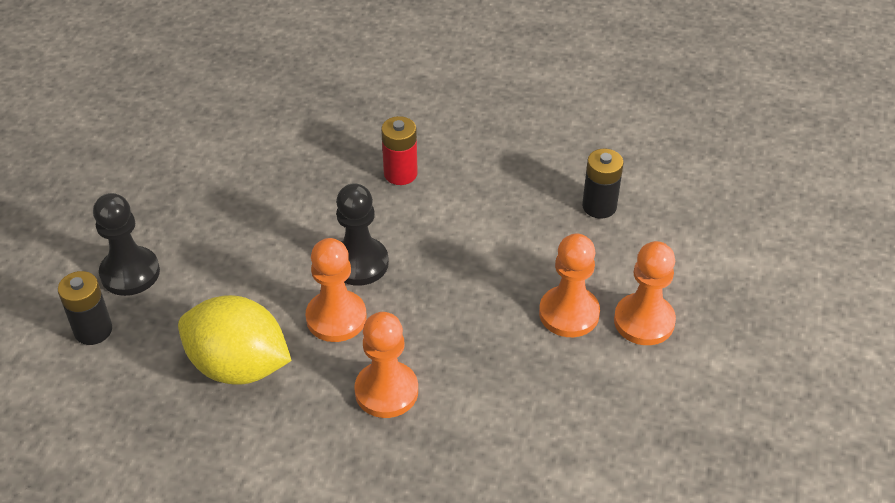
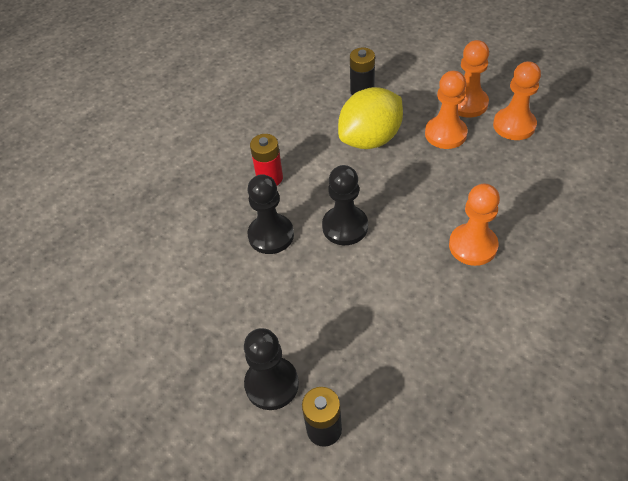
camera: 60 degrees left, 5 degrees up
yellow lemon [178,295,292,385] -> yellow lemon moved to [338,87,403,149]
orange pawn [305,238,367,342] -> orange pawn moved to [493,61,541,140]
none -> black pawn [247,174,294,254]

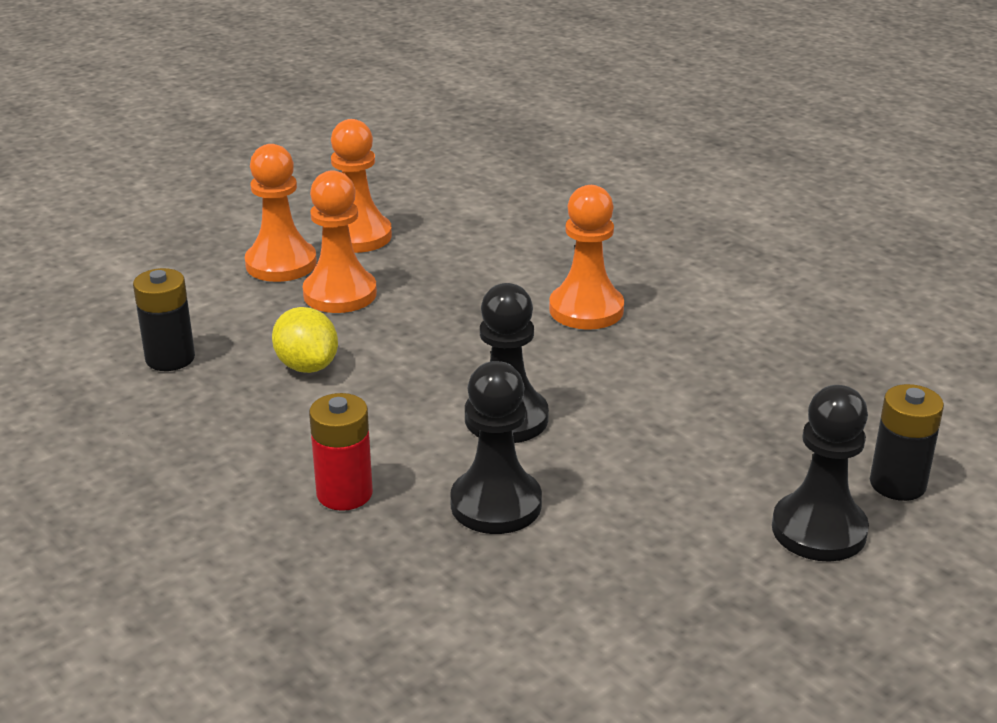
camera: 85 degrees left, 20 degrees down
yellow lemon [338,87,403,149] -> yellow lemon [272,307,338,373], size x0.58

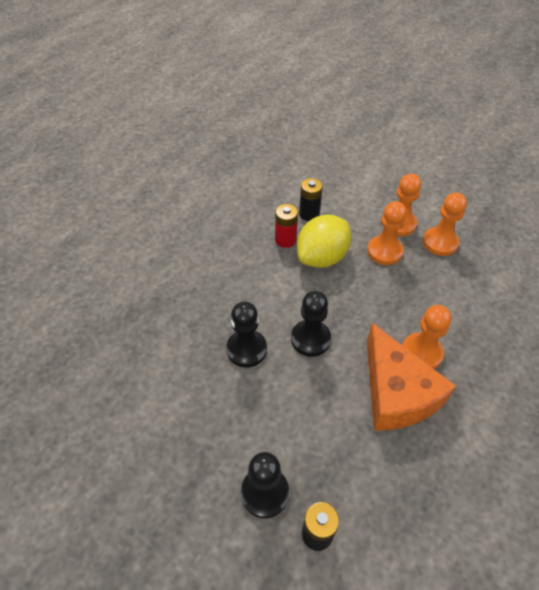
camera: 75 degrees right, 20 degrees up
yellow lemon [272,307,338,373] -> yellow lemon [297,215,351,268], size x1.73
red battery [309,393,373,511] -> red battery moved to [275,204,298,248]
none -> orange cheese [367,323,456,431]

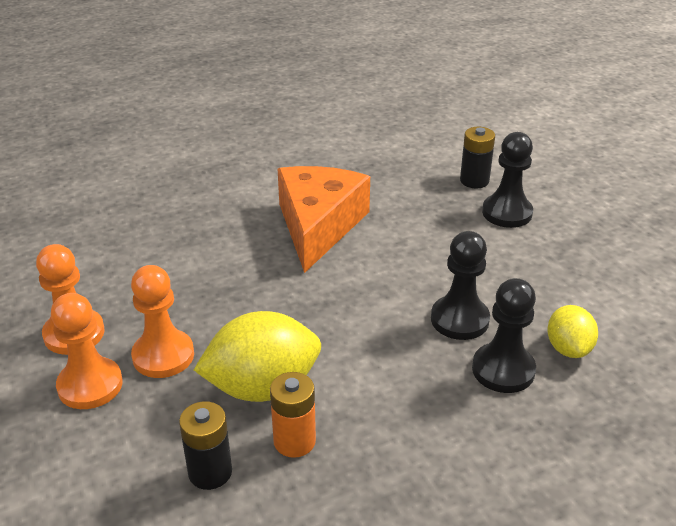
camera: 150 degrees left, 15 degrees down
red battery [275,204,298,248] -> orange battery [270,372,316,458]
black pawn [291,291,331,357] -> black pawn moved to [472,278,536,393]
orange pawn [402,305,452,369] -> none
none -> yellow lemon [547,305,598,358]

